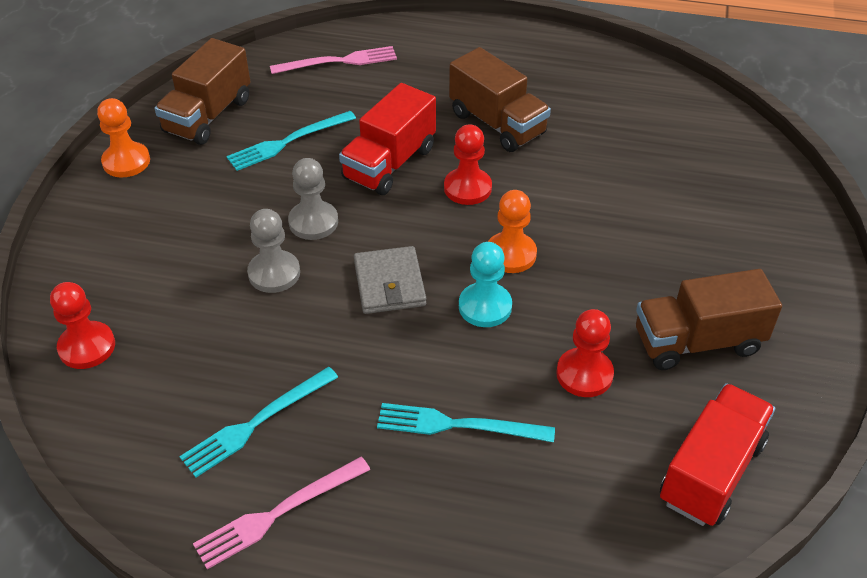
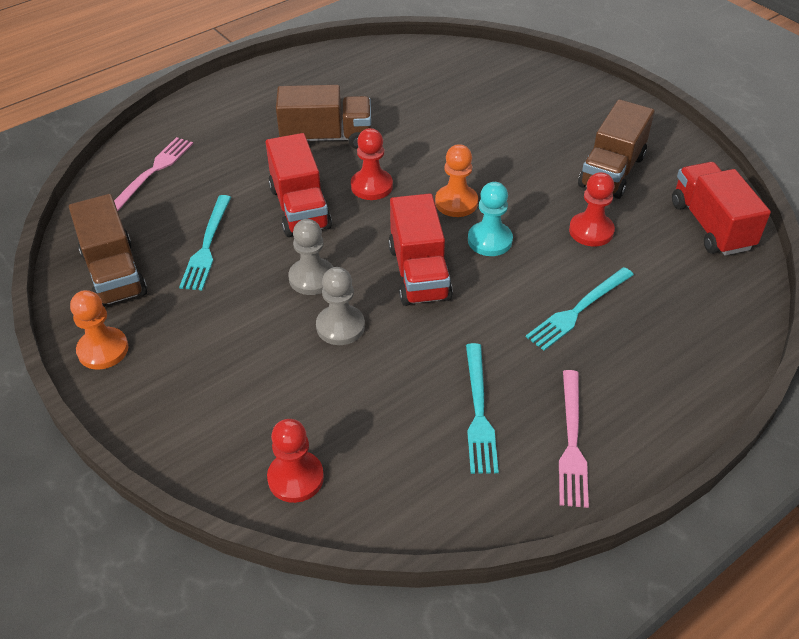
camera: 50 degrees left, 0 degrees up
grey wallet [354,246,426,314] -> red truck [388,193,453,306]

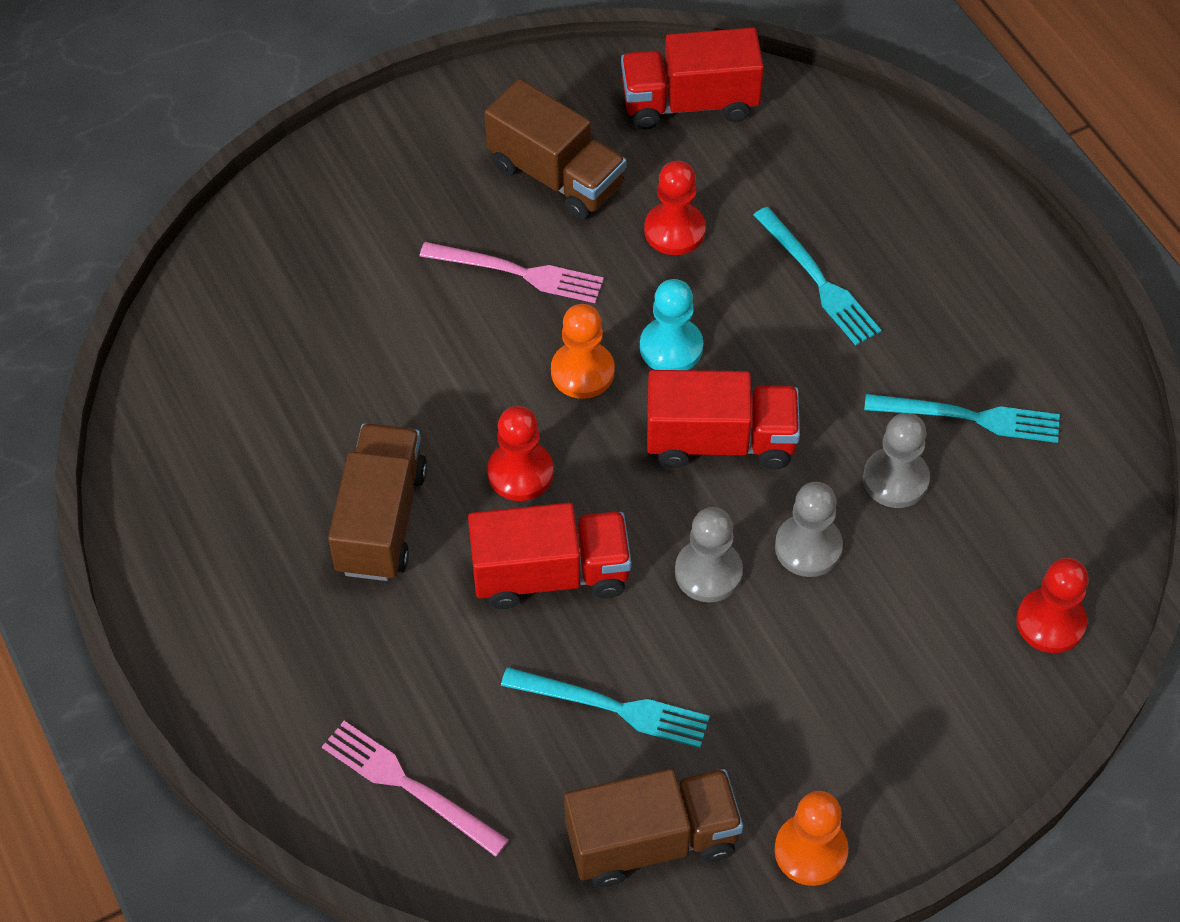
camera: 80 degrees left, 10 degrees up
pink fork [559,370,589,508] -> pink fork moved to [420,242,604,303]
none -> grey pawn [863,413,930,508]

